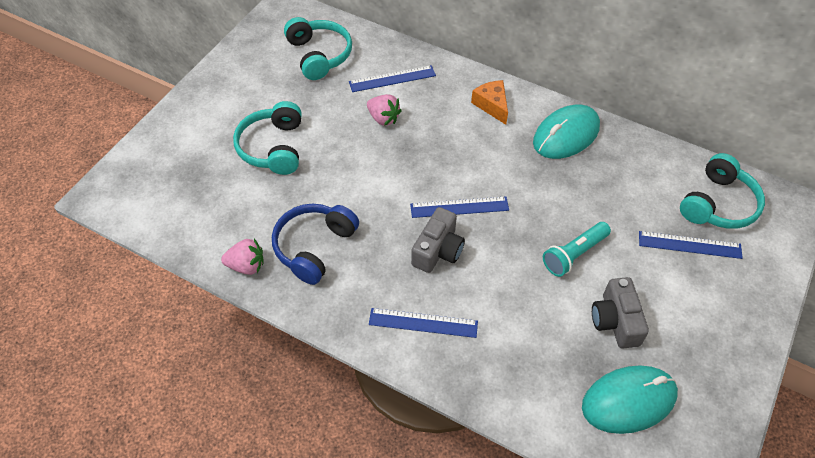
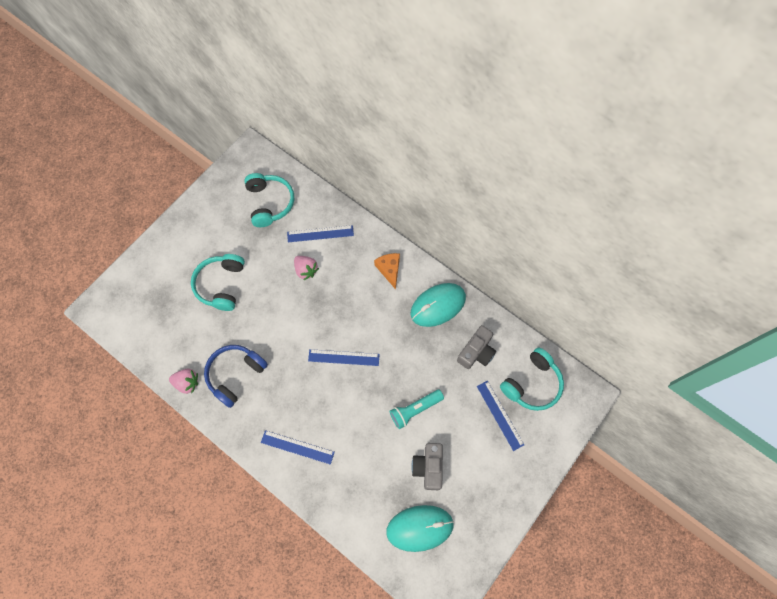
camera: 10 degrees right, 15 degrees up
grey camera [411,207,465,273] -> grey camera moved to [457,325,496,369]
blue ruler [639,231,743,259] -> blue ruler turned 45 degrees clockwise [477,381,524,451]

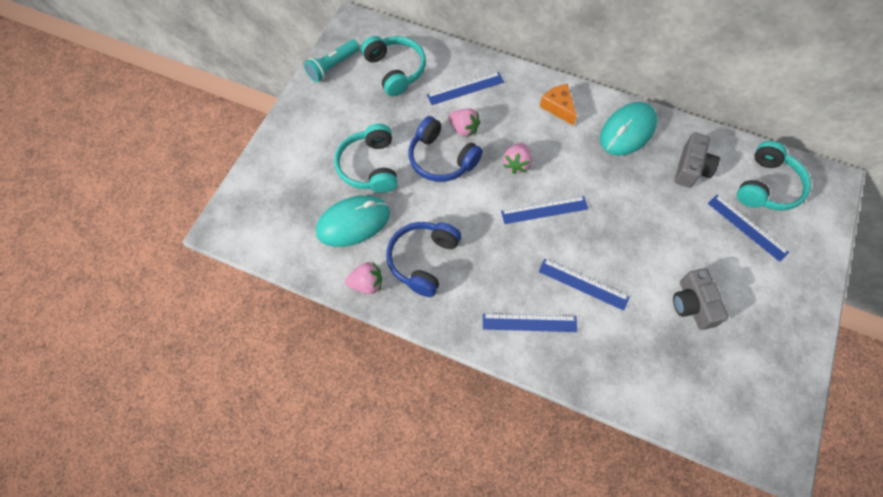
camera: 15 degrees left, 5 degrees down
turquoise mouse [386,505,454,552] -> turquoise mouse moved to [316,195,390,247]
turquoise flashlight [390,390,444,429] -> turquoise flashlight moved to [304,40,360,82]
none -> blue headphones [408,116,483,182]
none -> pink strawberry [503,143,532,174]
none -> blue ruler [538,259,629,311]

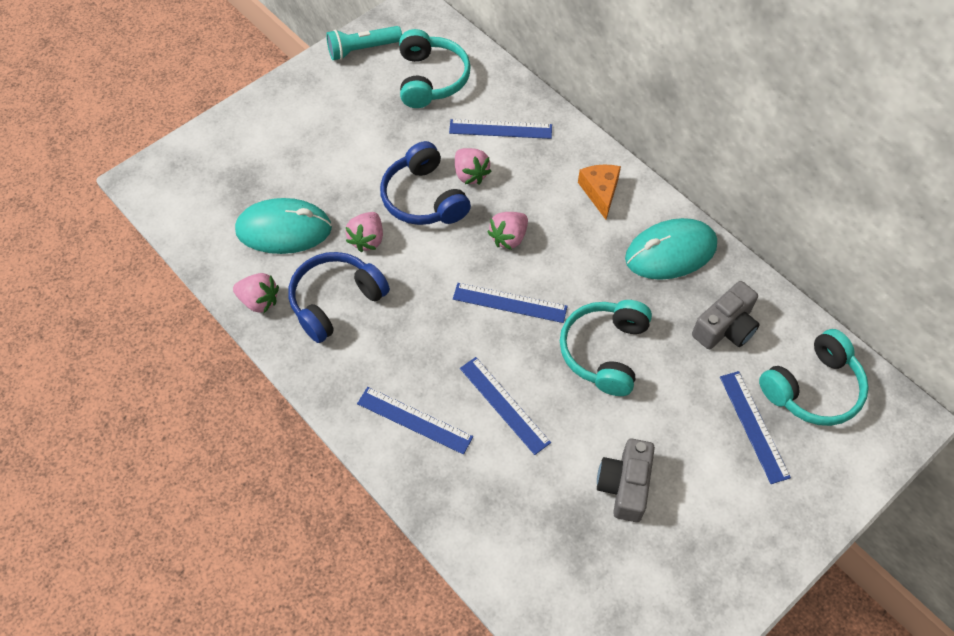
camera: 25 degrees right, 5 degrees down
turquoise headphones [334,124,398,193] -> turquoise headphones moved to [560,300,652,396]
none -> pink strawberry [345,212,383,252]

